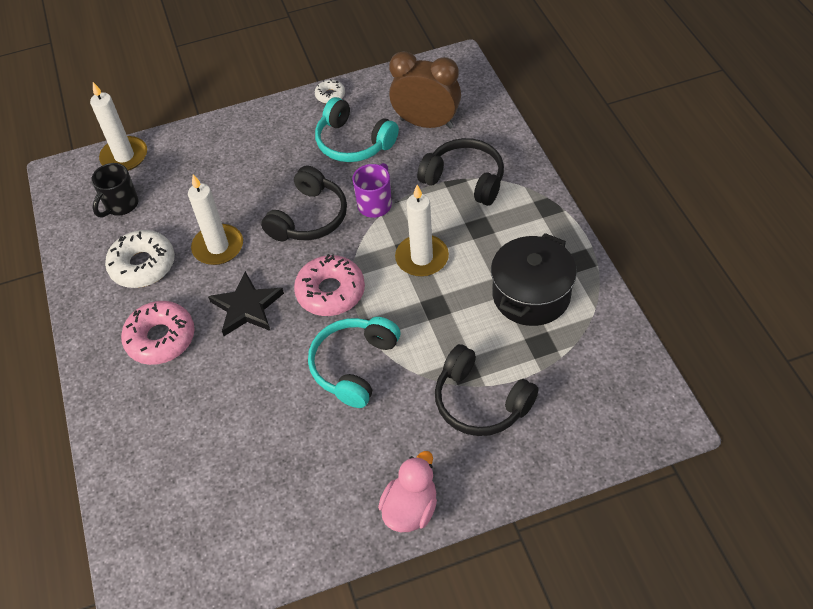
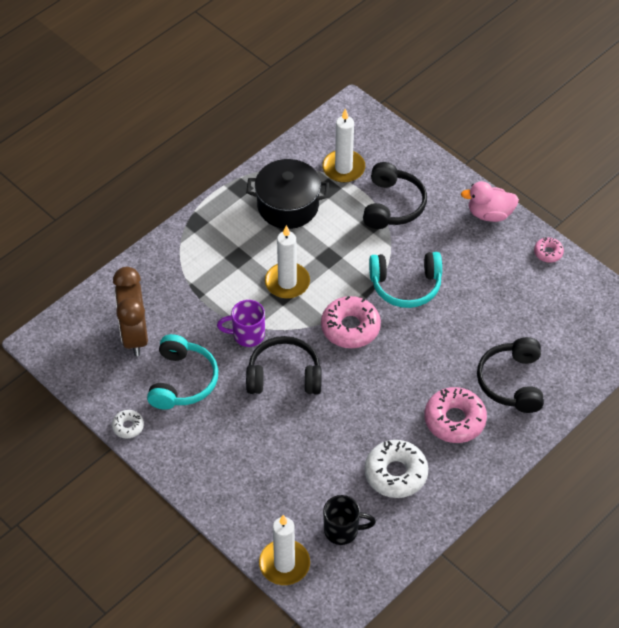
camera: 120 degrees left, 0 degrees up
white candle [188,175,243,265] -> white candle moved to [322,108,365,183]
black star [208,271,284,336] -> none
black headphones [417,138,504,206] -> black headphones moved to [477,337,544,413]
none -> pink donut [534,237,564,263]

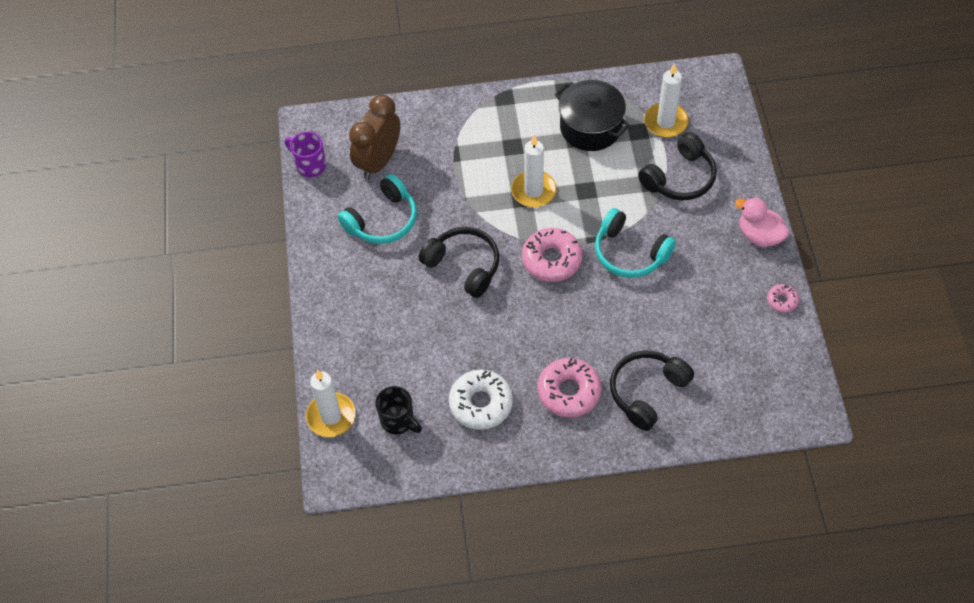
camera: 40 degrees right, 5 degrees up
white donut [112,410,144,438] -> none
purple mug [217,300,265,347] -> purple mug moved to [285,131,326,177]

